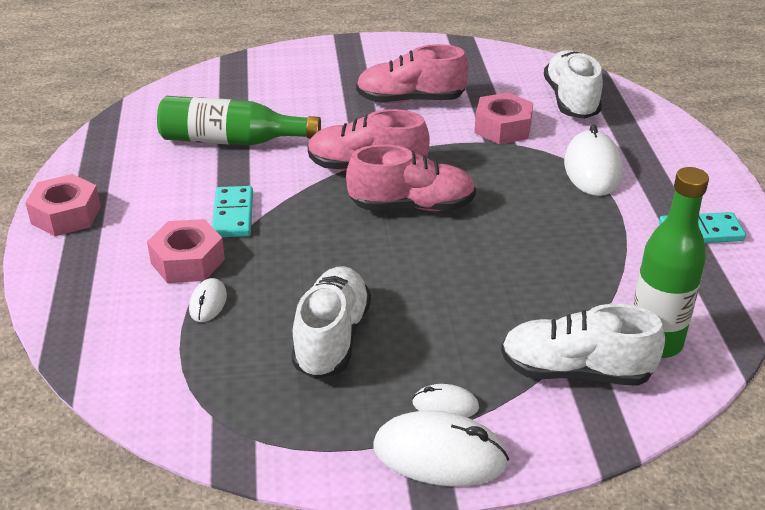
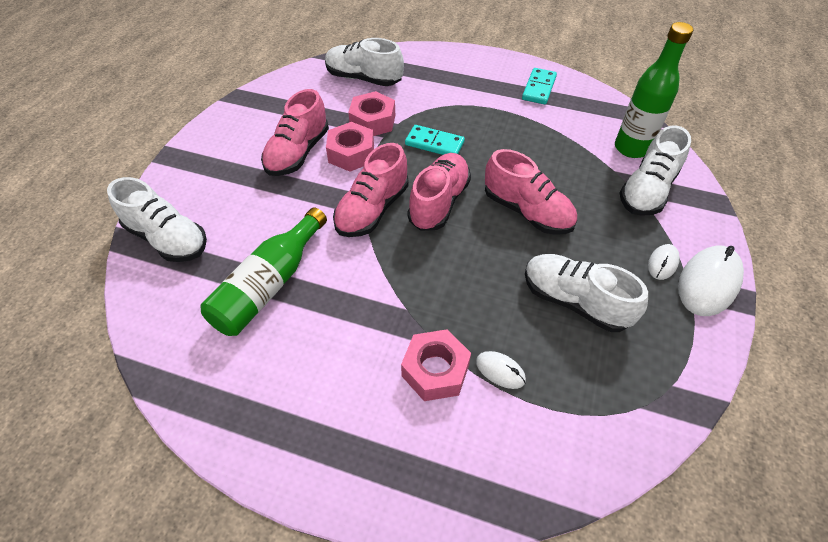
camera: 65 degrees left, 15 degrees up
pink nut [25,174,101,236] -> pink nut moved to [326,122,374,172]
turquoise domino [212,186,253,237] -> turquoise domino moved to [405,125,465,155]
white mouse [564,124,623,196] -> none
none -> white shoe [107,177,207,262]
none -> pink shoe [485,149,577,235]

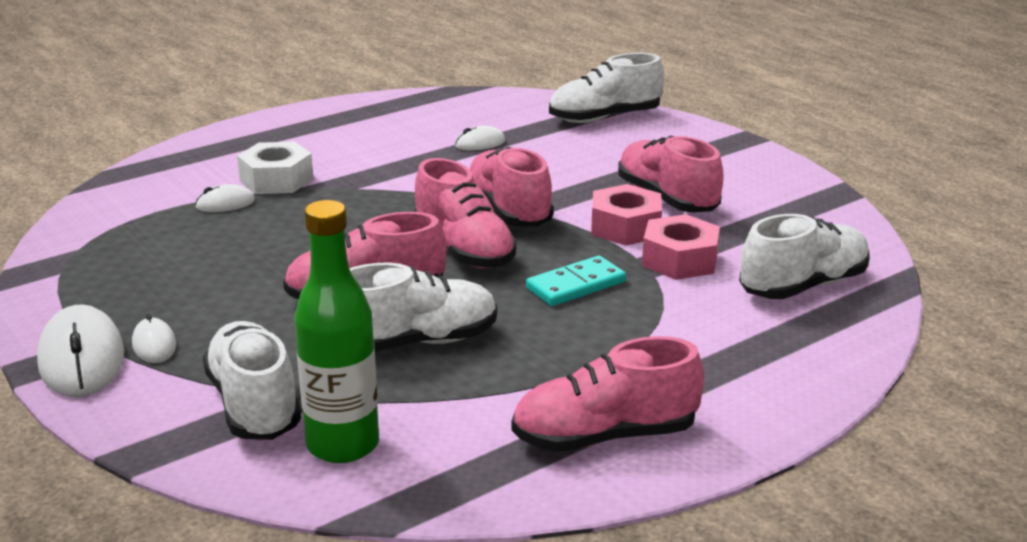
camera: 125 degrees right, 25 degrees down
green bottle [201,207,327,336] -> white mouse [455,126,505,150]
pink nut [401,329,471,401] -> white nut [237,142,313,194]
turquoise domino [522,68,557,105] -> pink shoe [512,336,704,452]
white shoe [525,254,648,332] -> white shoe moved to [349,263,497,352]

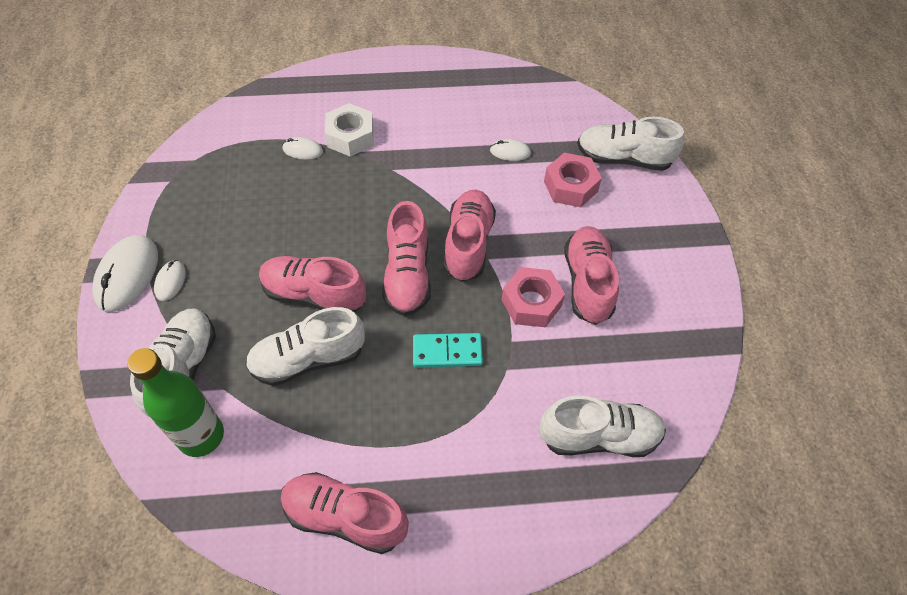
camera: 30 degrees right, 30 degrees up
white shoe [349,263,497,352] -> white shoe turned 150 degrees clockwise [245,307,365,386]
pink nut [642,214,720,280] -> pink nut moved to [544,153,602,207]

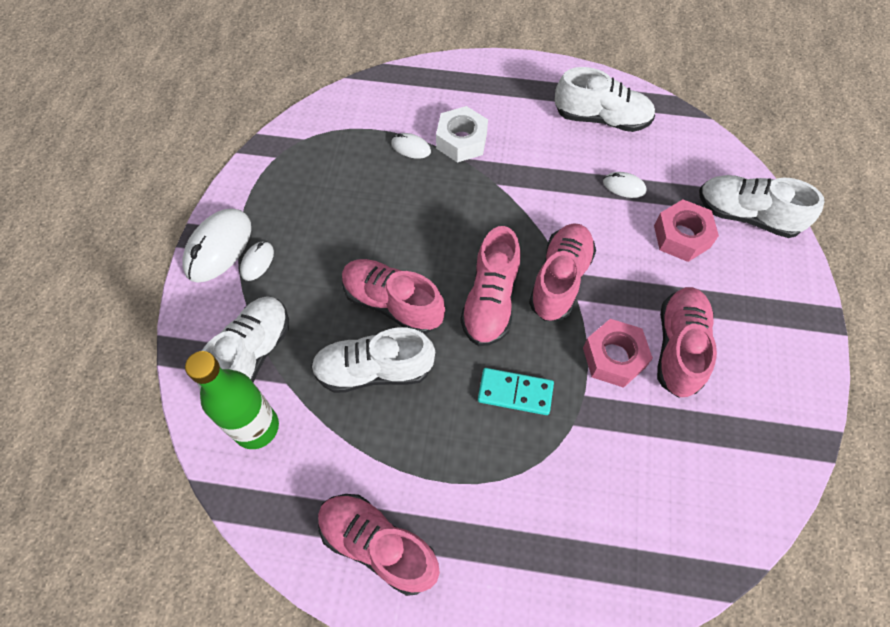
camera: 15 degrees right, 5 degrees up
white shoe [539,395,666,457] -> white shoe moved to [555,67,655,132]

